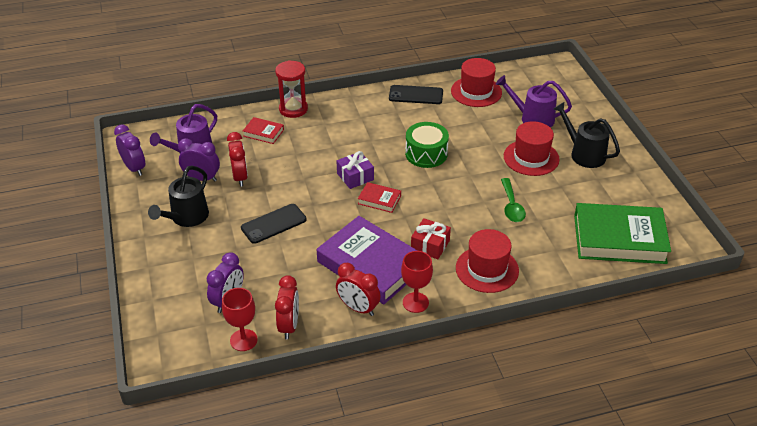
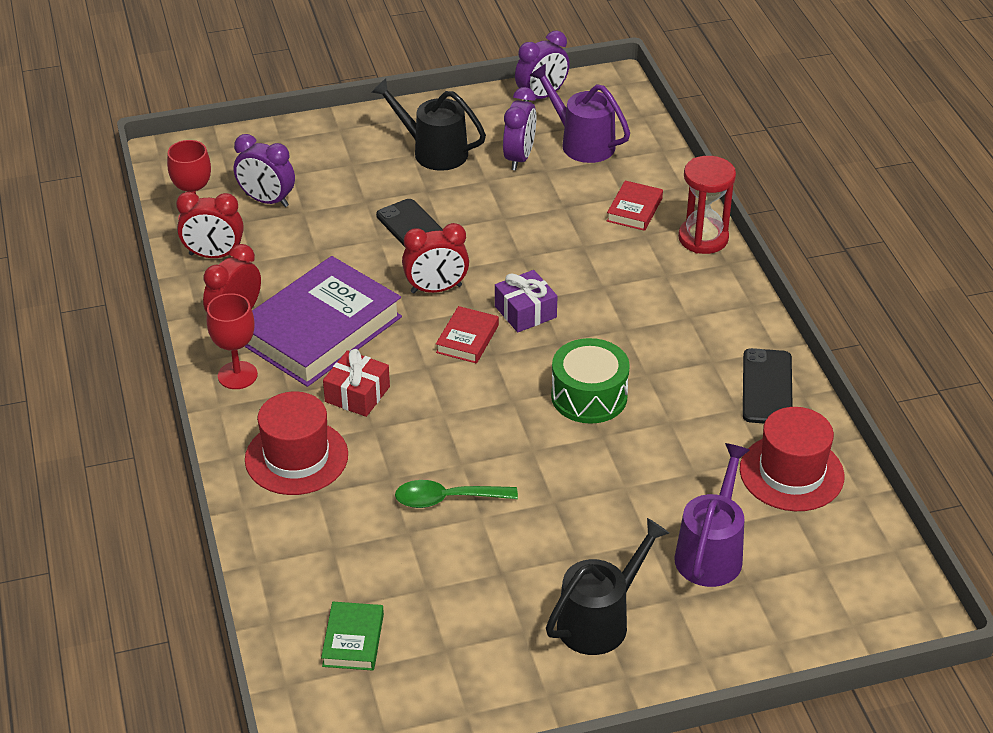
camera: 90 degrees right, 0 degrees up
red clock [227,132,248,187] -> red clock moved to [402,223,469,293]
red hat [504,121,560,176] -> none
green book [574,203,671,264] -> green book [321,602,384,671], size x0.45

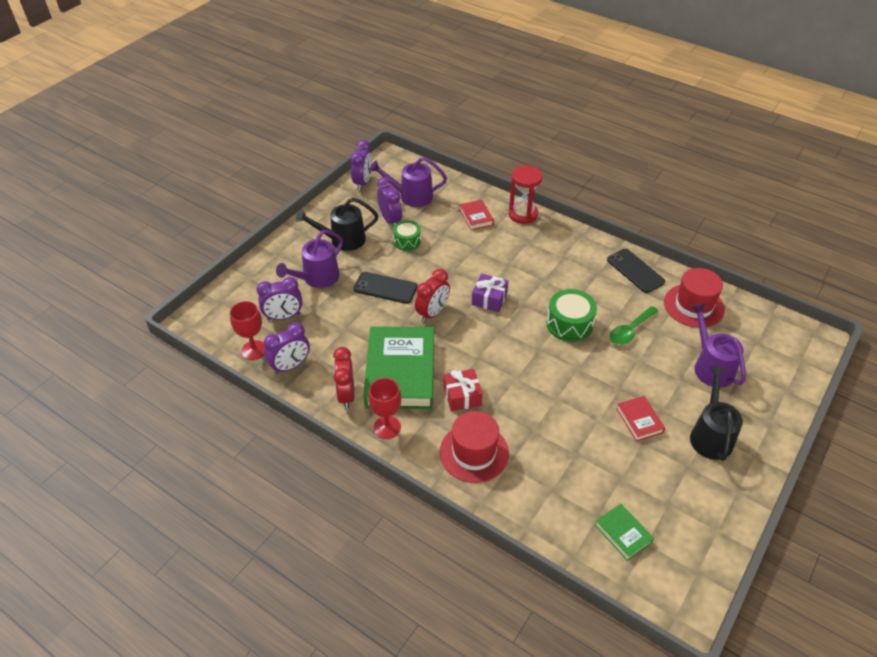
camera: 40 degrees left, 5 degrees up
red clock [176,192,244,258] -> purple clock [264,323,310,374]
purple book [244,256,402,387] -> green book [363,326,434,409]
green spoon [395,480,518,508] -> green spoon moved to [610,306,658,345]
red book [436,306,499,364] -> red book moved to [616,396,665,442]
none -> purple watering can [276,230,343,288]
none -> green drum [393,220,421,251]

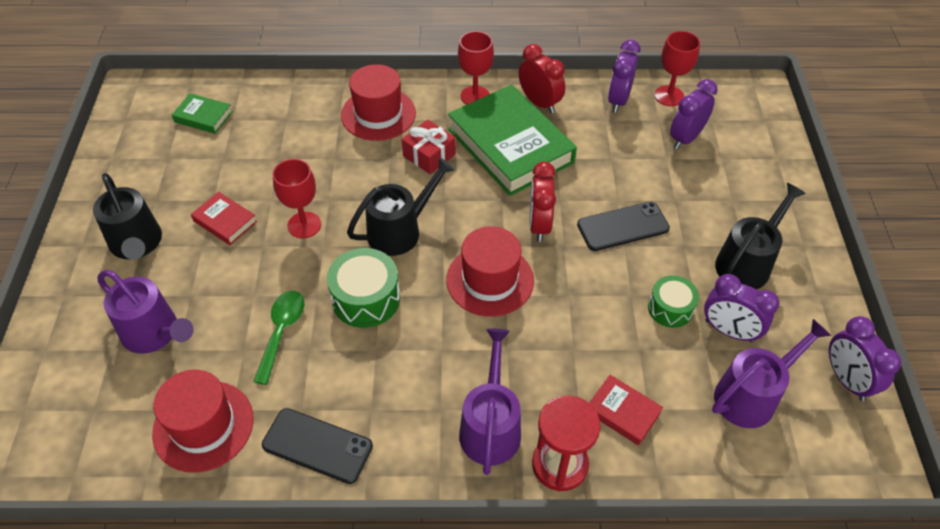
camera: 145 degrees right, 5 degrees up
purple watering can [276,230,343,288] -> purple watering can moved to [459,328,521,475]
purple gift [472,274,508,312] -> red hat [446,226,534,317]
none -> red goblet [273,159,321,238]
none -> black watering can [347,157,455,256]

